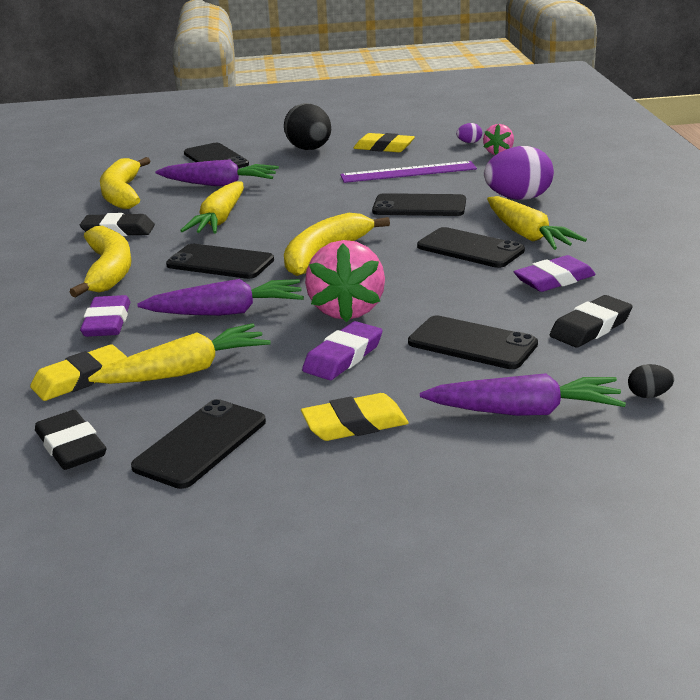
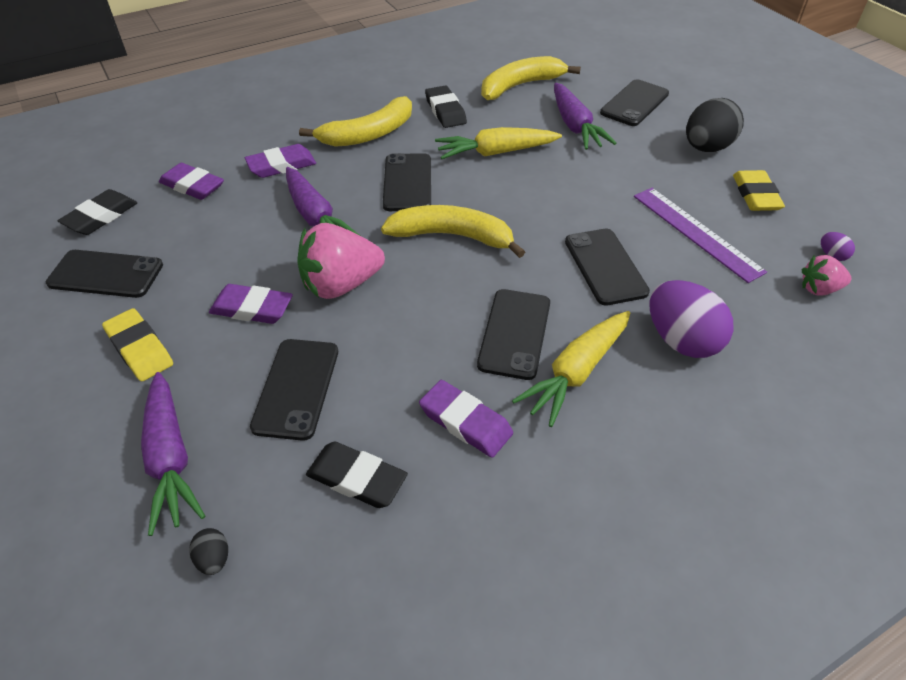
camera: 65 degrees right, 20 degrees up
yellow eraser [30,344,127,401] -> purple eraser [159,163,224,200]
yellow carrot [88,323,271,384] -> none

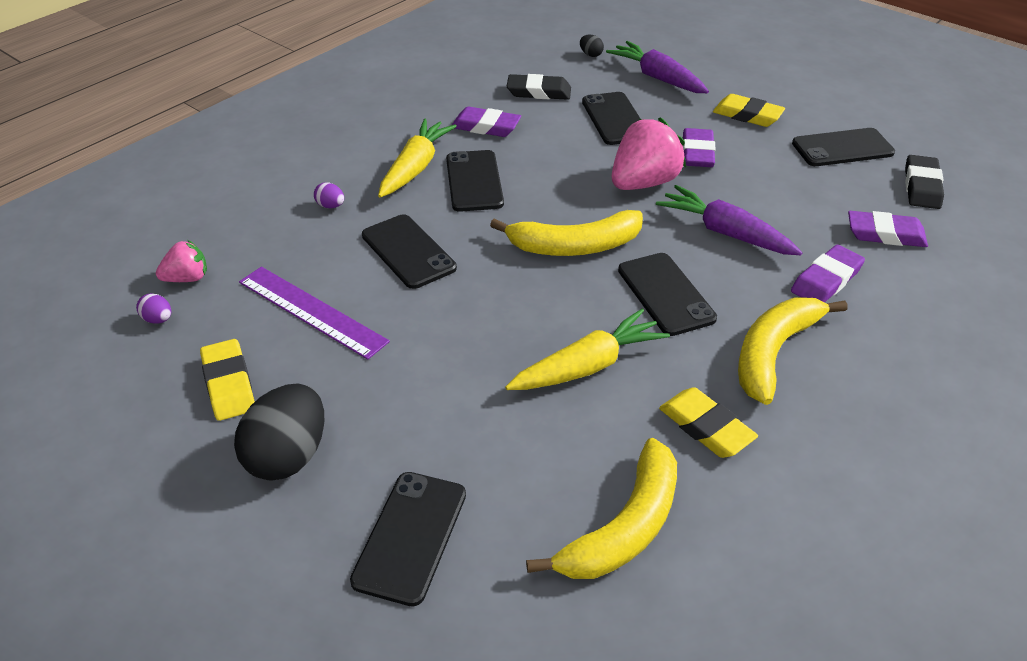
camera: 160 degrees right, 5 degrees down
purple eraser [209,284,293,324] -> purple eraser turned 75 degrees counterclockwise [683,128,716,167]
black eraser [425,85,467,128] -> yellow eraser [659,387,758,458]
purple carrot [554,83,616,150] -> none
purple egg [649,280,734,358] -> purple egg [314,182,344,208], size x0.43

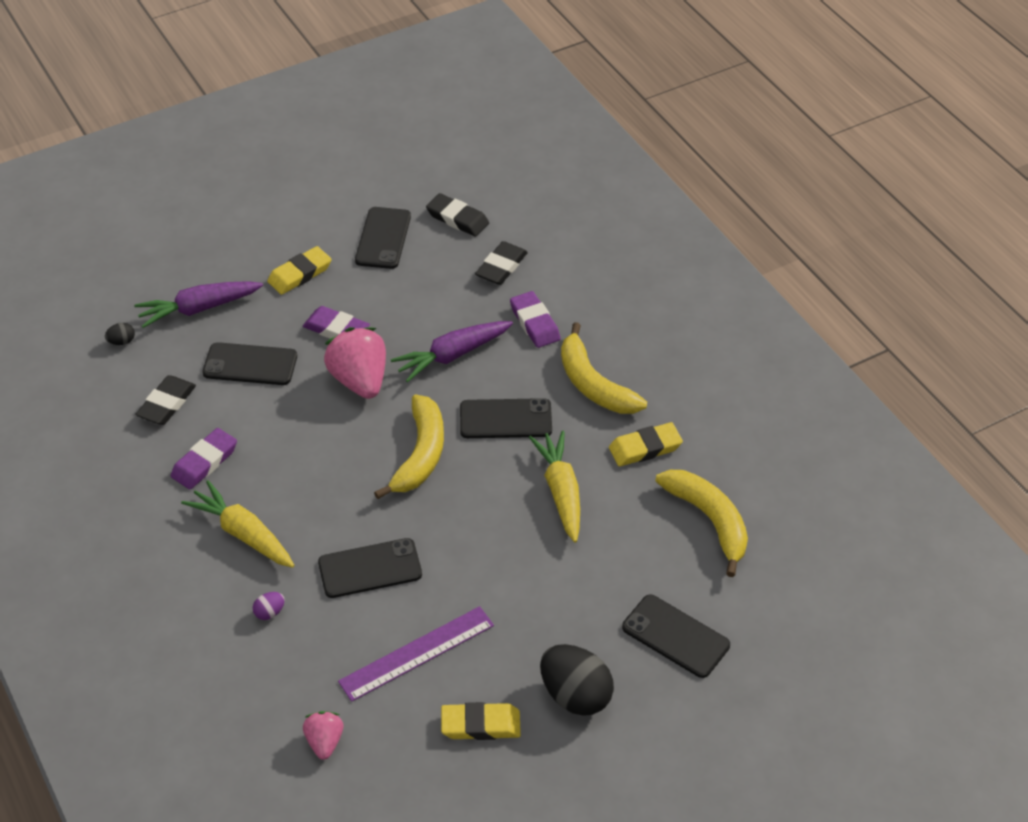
camera: 70 degrees left, 5 degrees up
purple egg [136,293,171,324] -> none
black phone [446,150,504,212] -> none
purple eraser [848,211,928,247] -> black eraser [475,241,528,285]

